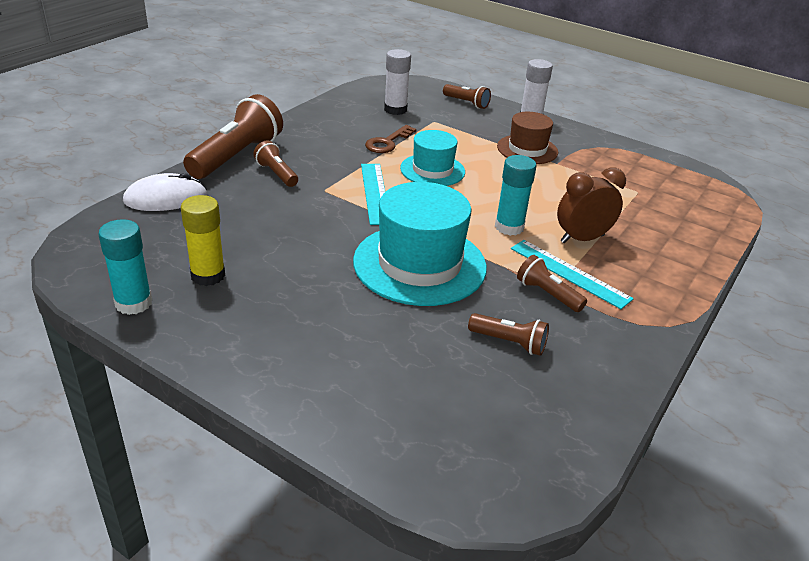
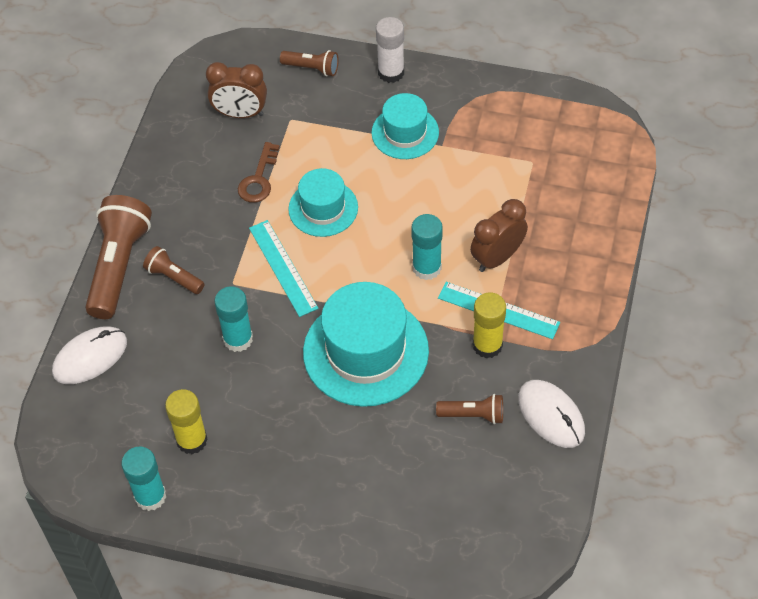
camera: 15 degrees left, 20 degrees up
white glue stick [384,49,411,115] -> brown clock [206,62,267,118]
brown hat [497,112,558,164] -> turquoise hat [371,93,439,159]
brown flashlight [517,255,587,312] -> yellow glue stick [473,292,506,359]
none -> turquoise glue stick [214,286,253,352]
none -> white mouse [518,380,585,448]

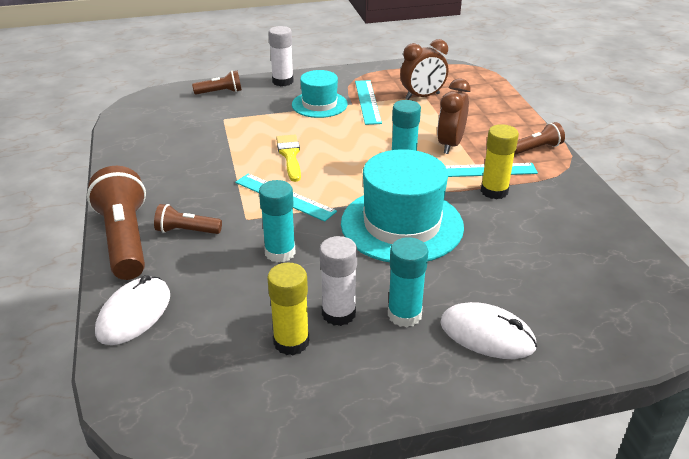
camera: 30 degrees left, 20 degrees down
turquoise glue stick [121,447,166,511] -> turquoise glue stick moved to [388,237,428,327]
brown clock [206,62,267,118] -> brown clock moved to [400,39,448,100]
brown key [238,142,280,203] -> none
turquoise hat [288,168,358,237] -> yellow brush [276,135,301,182]
brown flashlight [436,394,503,424] -> brown flashlight moved to [514,122,565,154]
white mouse [518,380,585,448] -> white mouse moved to [440,302,537,359]
none -> white glue stick [320,236,357,326]
none -> turquoise ruler [355,80,382,125]

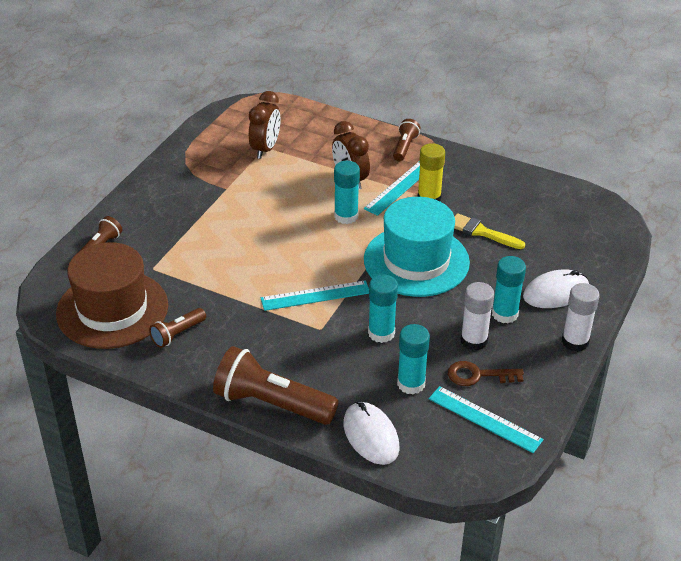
camera: 50 degrees left, 5 degrees up
brown flashlight [154,204,222,234] -> brown flashlight moved to [149,308,206,348]
yellow glue stick [267,263,309,355] -> brown key [448,361,524,386]
white glue stick [269,26,294,86] -> white glue stick moved to [562,283,600,352]
yellow brush [276,135,301,182] -> yellow brush moved to [454,213,525,249]
turquoise hat [292,70,348,118] -> none
turquoise ruler [355,80,382,125] -> turquoise ruler moved to [429,386,544,453]
none -> brown hat [56,242,168,349]
none -> turquoise glue stick [397,324,430,394]

